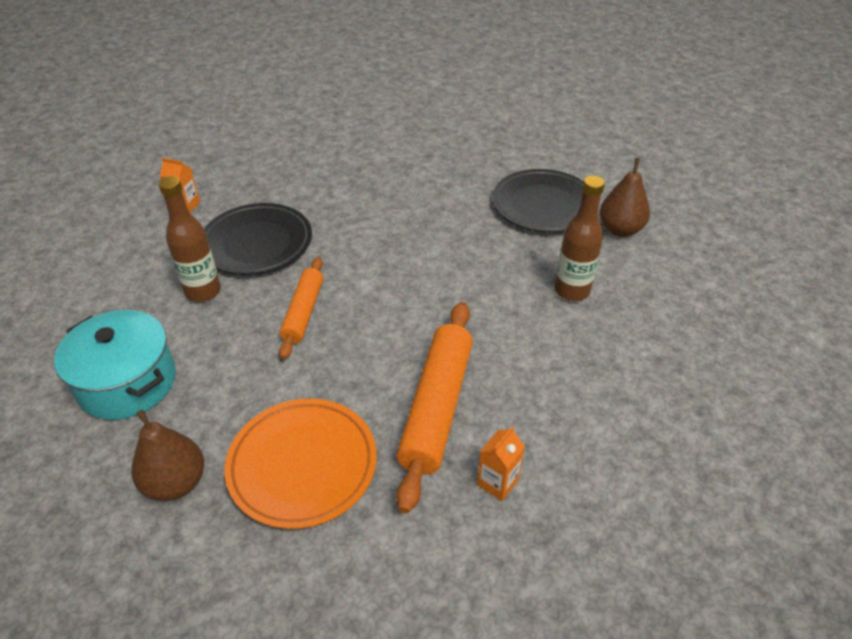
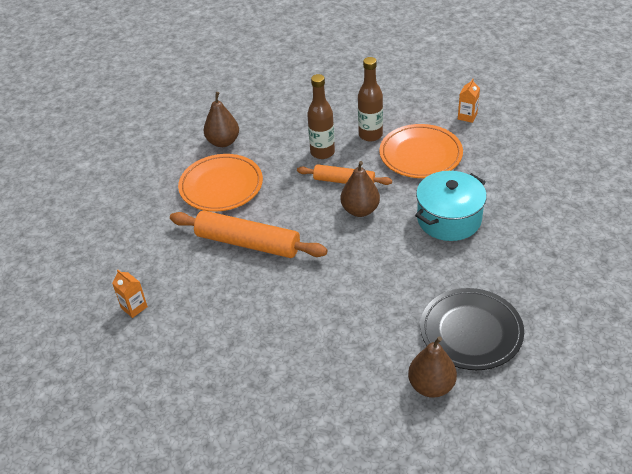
camera: 100 degrees right, 0 degrees up
turquoise pot [54,310,176,420] -> turquoise pot moved to [415,171,487,241]
black plate [204,203,312,275] -> orange plate [379,124,463,178]
orange carton [477,426,525,501] -> orange carton moved to [112,270,148,318]
brown bottle [555,176,605,301] -> brown bottle moved to [307,74,335,159]
none -> brown pear [341,161,380,217]

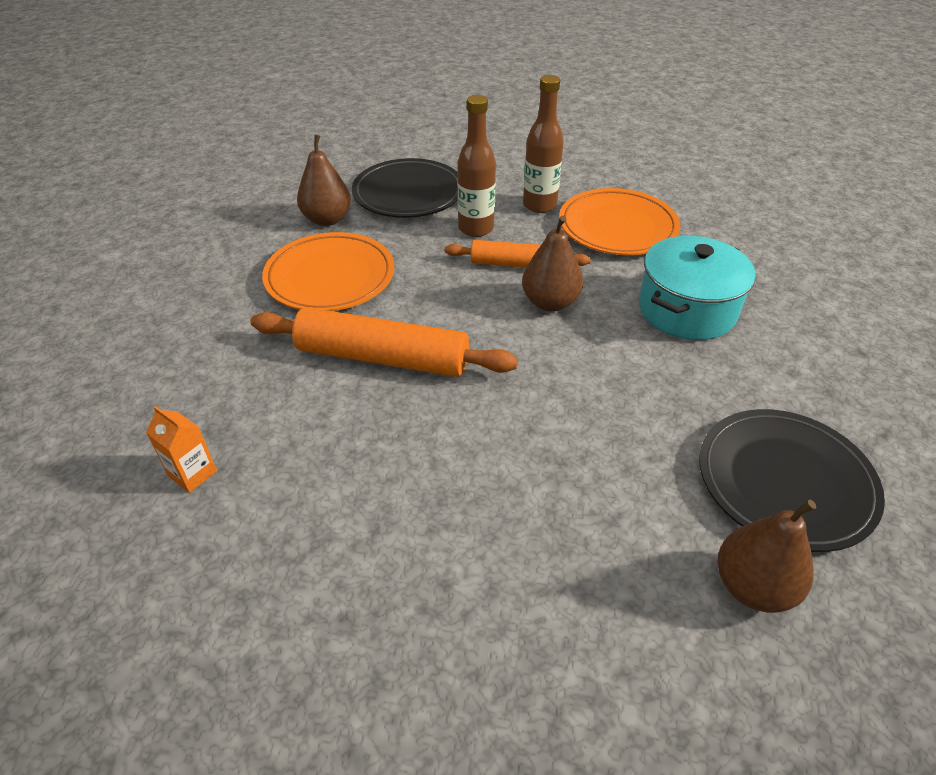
camera: 10 degrees left, 0 degrees up
orange carton [458,79,480,123] -> none
none -> black plate [352,158,458,218]

